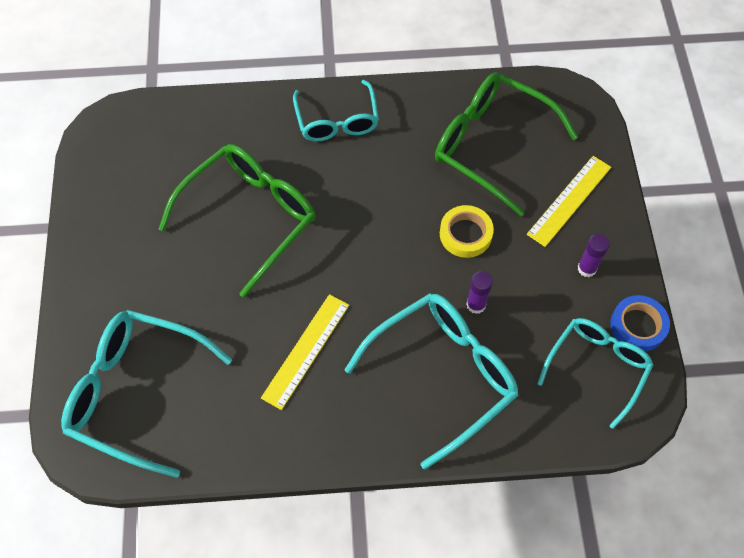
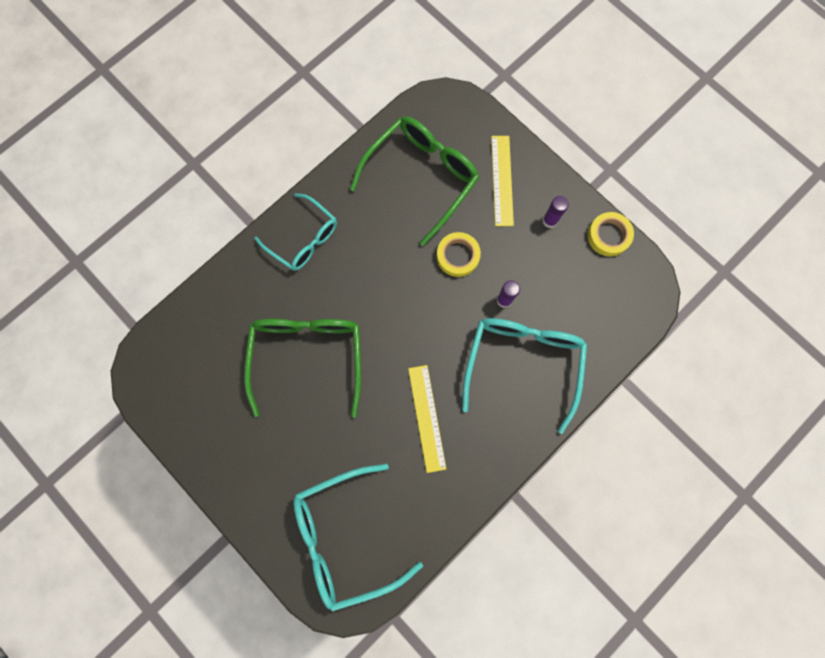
camera: 40 degrees left, 15 degrees up
green glasses [435,72,578,216] -> green glasses turned 135 degrees clockwise [350,116,479,246]
turquoise glasses [537,318,653,429] -> none
blue tape [610,295,670,352] -> yellow tape [588,212,634,257]

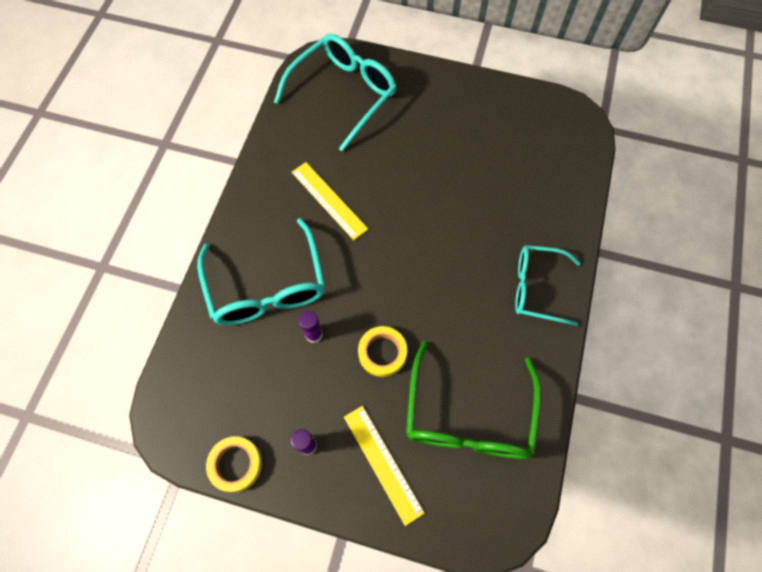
camera: 150 degrees right, 10 degrees down
green glasses [244,319,361,418] -> none

